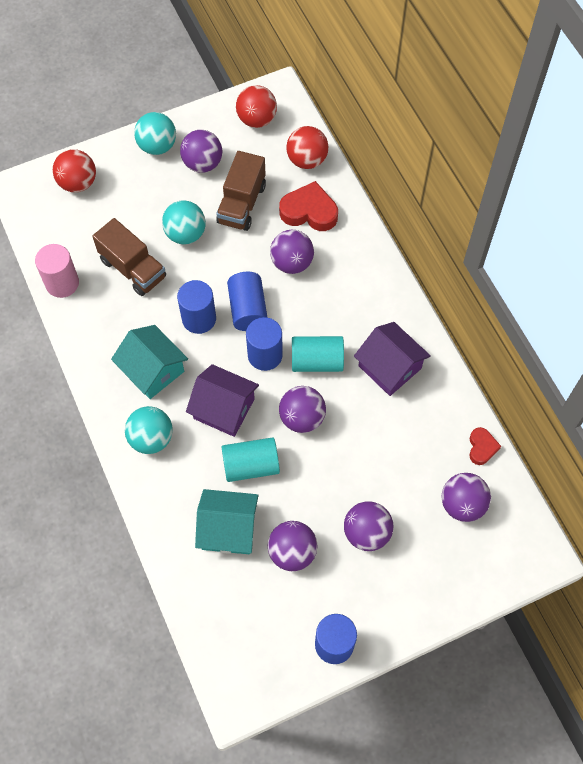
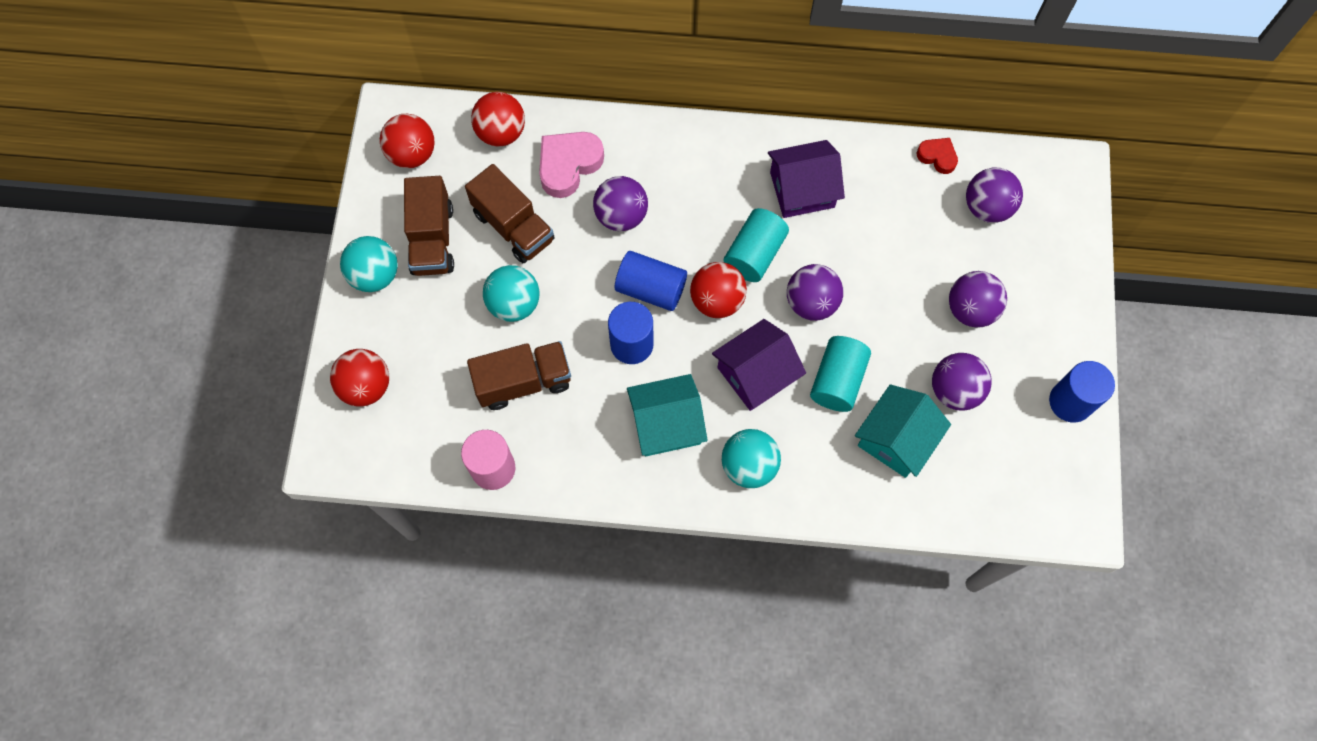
camera: 60 degrees left, 5 degrees up
purple ball [180,130,222,173] -> brown truck [404,176,454,276]
blue cylinder [246,317,283,371] -> red ball [690,262,747,318]
red heart [279,181,338,231] -> pink heart [539,132,604,198]

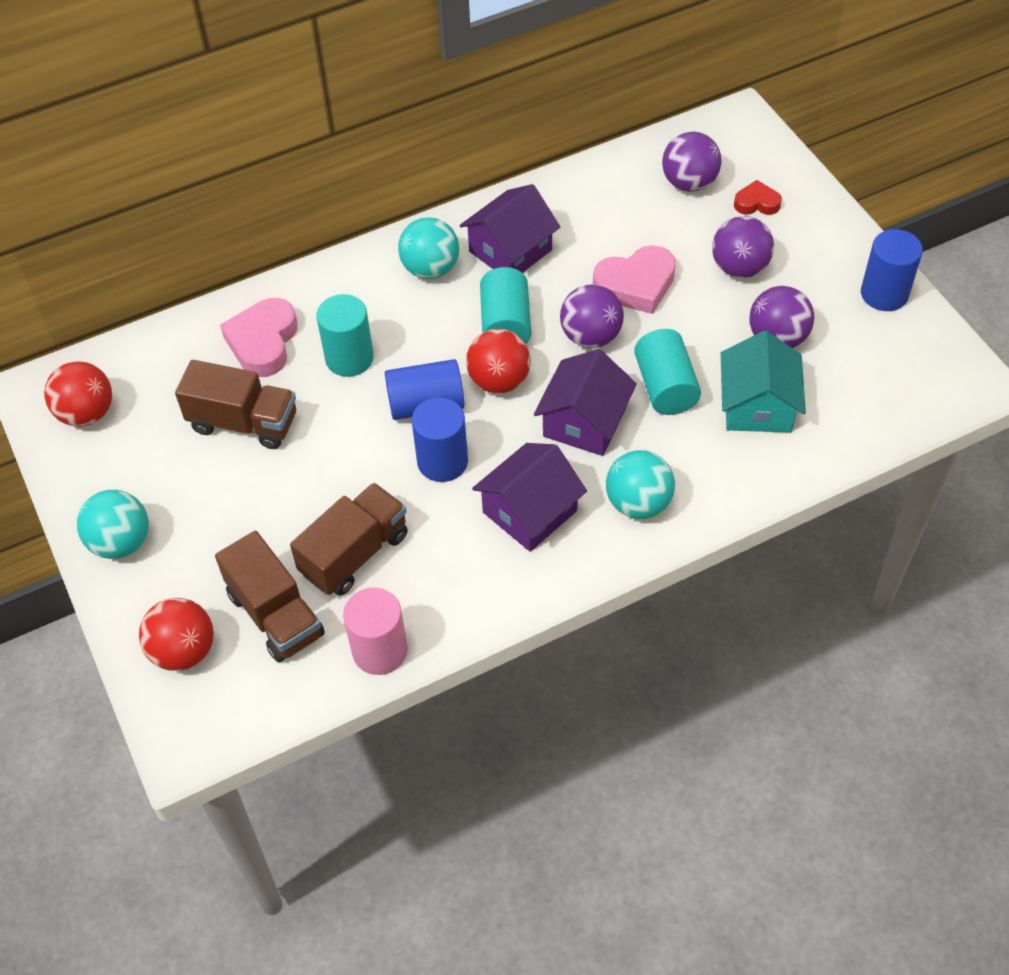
camera: 30 degrees left, 15 degrees down
brown truck [404,176,454,276] -> brown truck moved to [215,531,325,662]
red ball [471,92,525,147] -> none
turquoise ball [483,265,540,322] -> turquoise ball moved to [398,217,459,279]
purple ball [593,176,648,231] -> turquoise cylinder [317,294,374,377]
turquoise house [627,374,707,456] -> purple house [472,443,587,552]
red heart [917,138,958,174] -> red heart moved to [734,180,782,215]
none -> pink heart [593,245,676,314]

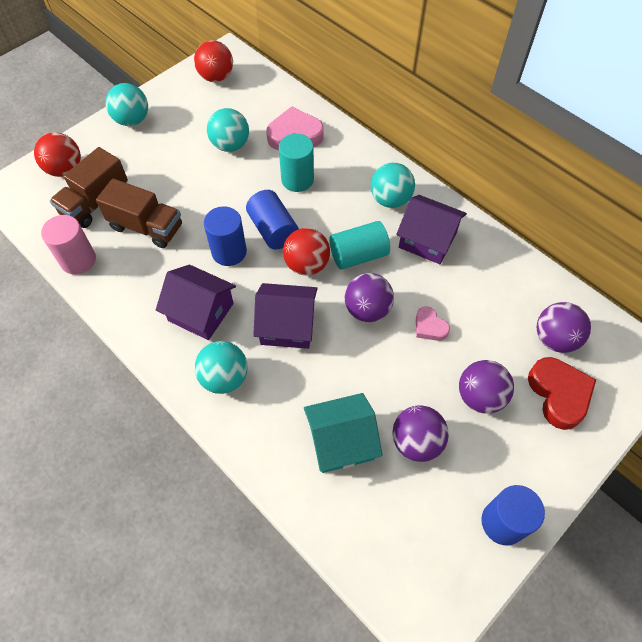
camera: 70 degrees right, 5 degrees up
brown truck [175,360,296,449] -> turquoise ball [207,108,249,152]
pink heart [593,245,676,314] -> pink heart [416,306,450,341], size x0.57
turquoise cylinder [634,329,701,415] -> none
red heart [734,180,782,215] -> red heart [528,357,596,430], size x1.76

